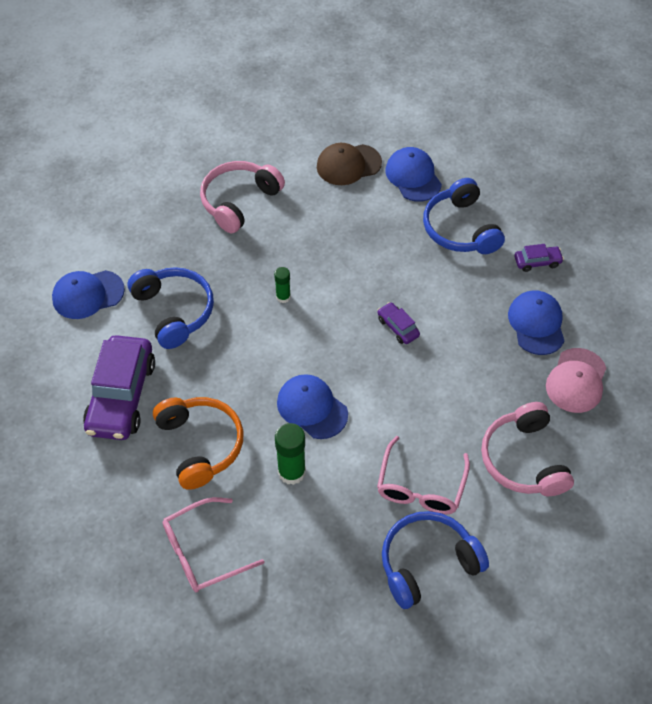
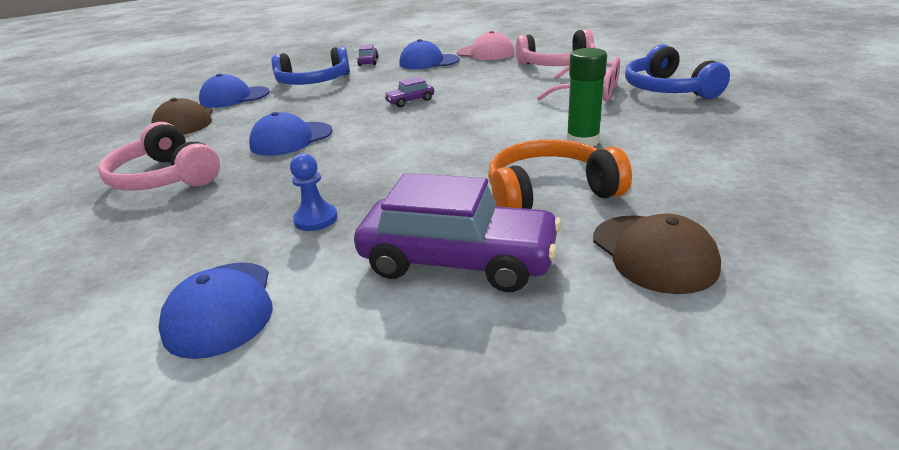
camera: 80 degrees left, 25 degrees down
blue headphones [128,267,214,349] -> blue pawn [290,153,338,231]
pink glasses [162,497,264,592] -> none
green glue stick [274,267,291,303] -> none
blue cap [277,374,348,439] -> blue cap moved to [249,112,333,156]
none -> brown cap [593,213,721,294]

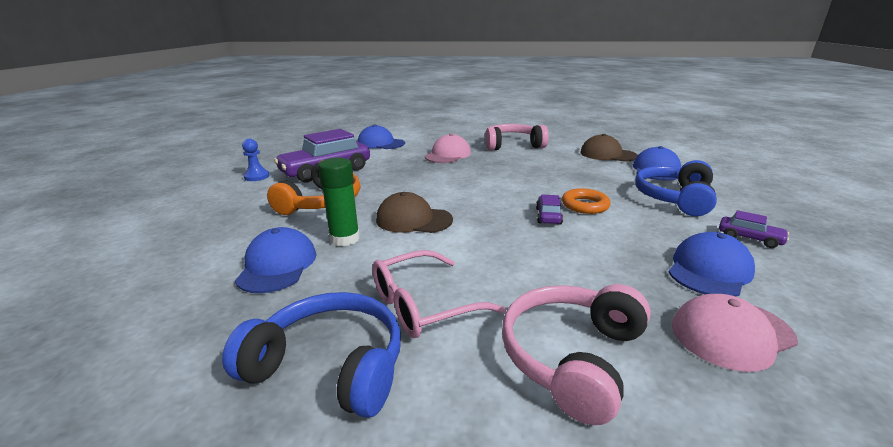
camera: 125 degrees right, 5 degrees down
blue cap [249,112,333,156] -> blue cap moved to [235,227,317,293]
blue pawn [290,153,338,231] -> blue pawn moved to [242,139,270,181]
brown cap [593,213,721,294] -> brown cap moved to [376,192,453,233]
none -> pink cap [425,133,471,163]
none -> orange ring [562,188,611,214]

